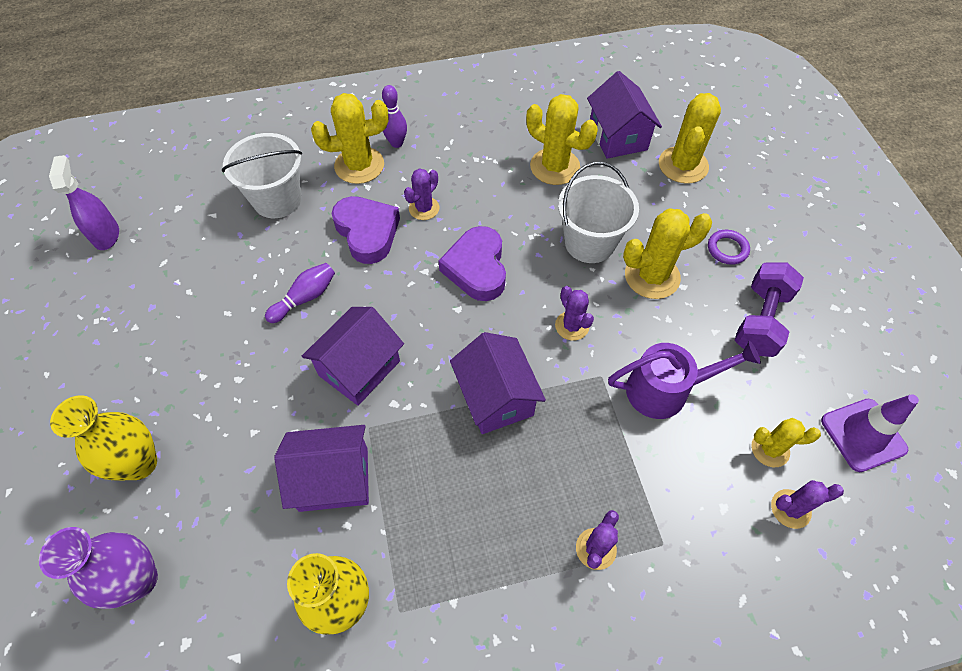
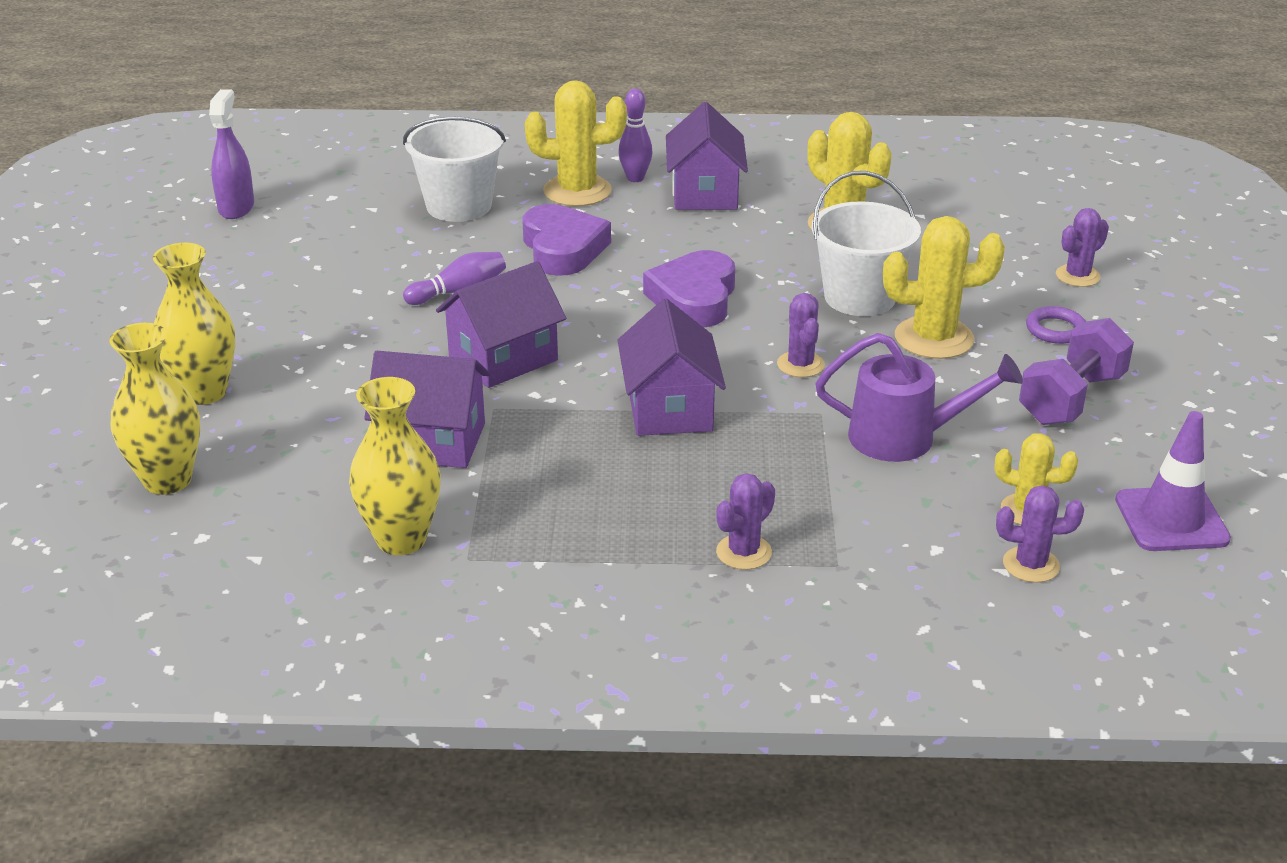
camera: 15 degrees right, 25 degrees down
purple vase [39,527,158,609] -> yellow vase [109,323,201,495]
purple cactus [404,168,439,220] -> purple cactus moved to [1056,208,1109,287]
purple house [587,71,662,159] -> purple house moved to [666,102,748,210]
yellow cactus [659,93,721,184] -> none

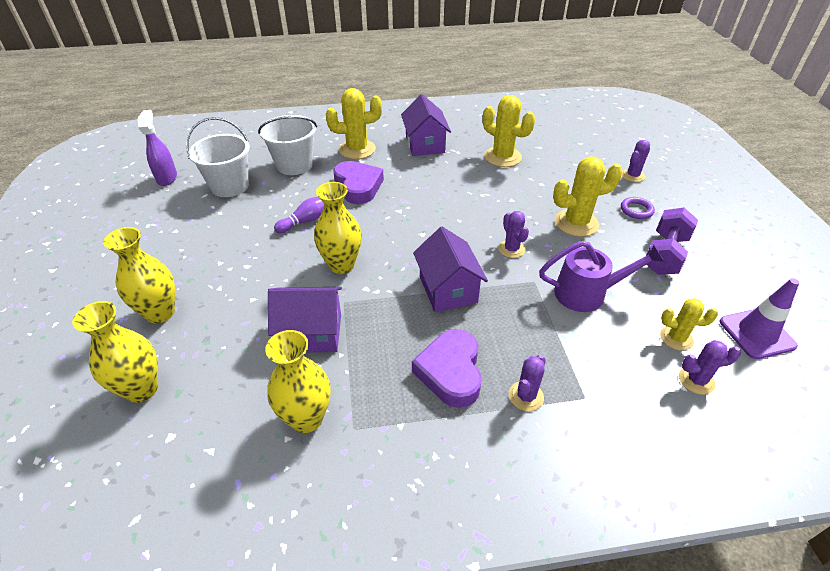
camera: 10 degrees left, 10 degrees up
purple house [436,261,566,388] -> yellow vase [314,182,362,274]
purple bowling pin [618,89,653,182] -> none
purple heart [643,250,735,328] -> purple heart moved to [412,329,482,408]
white bucket [812,171,921,316] -> white bucket moved to [186,117,250,197]

